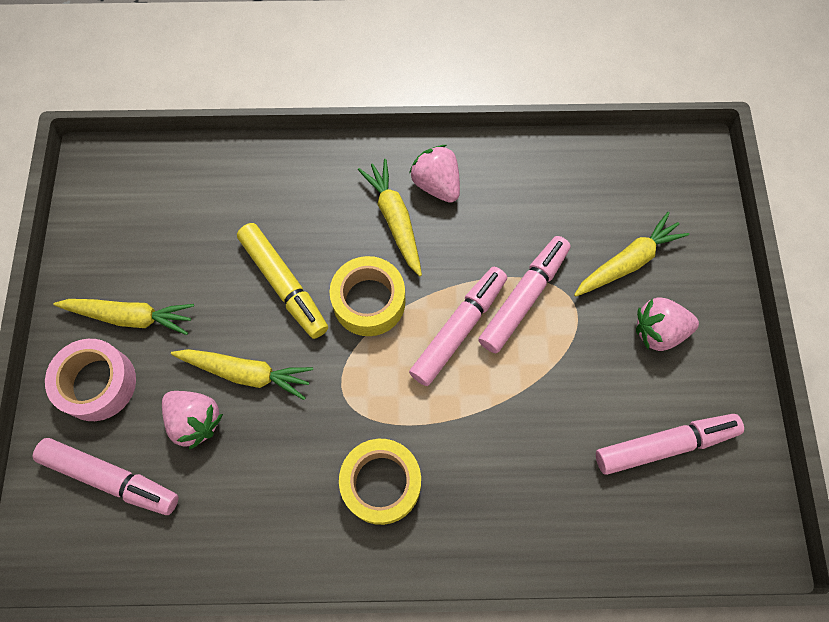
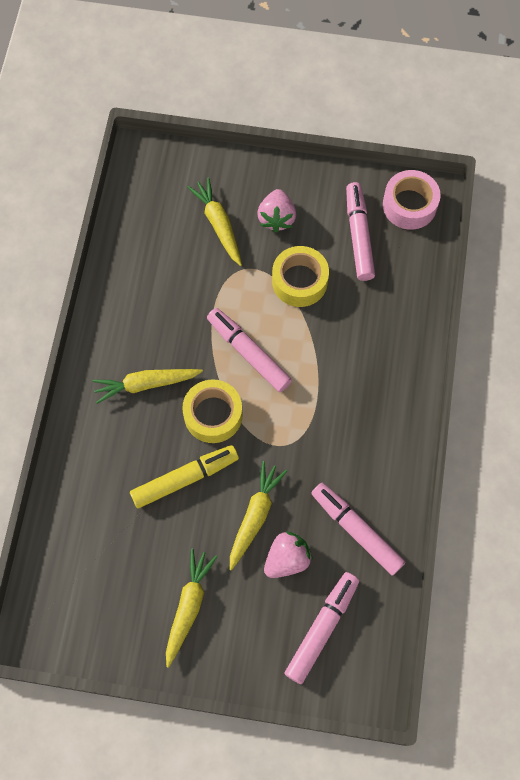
camera: 80 degrees left, 0 degrees up
pink tape [45,339,136,421] -> pink tape moved to [383,170,440,230]
yellow tape [339,439,421,525] -> yellow tape moved to [272,246,329,307]
pink strawberry [409,145,460,203] -> none
pink marker [478,236,571,353] -> pink marker moved to [311,483,405,576]

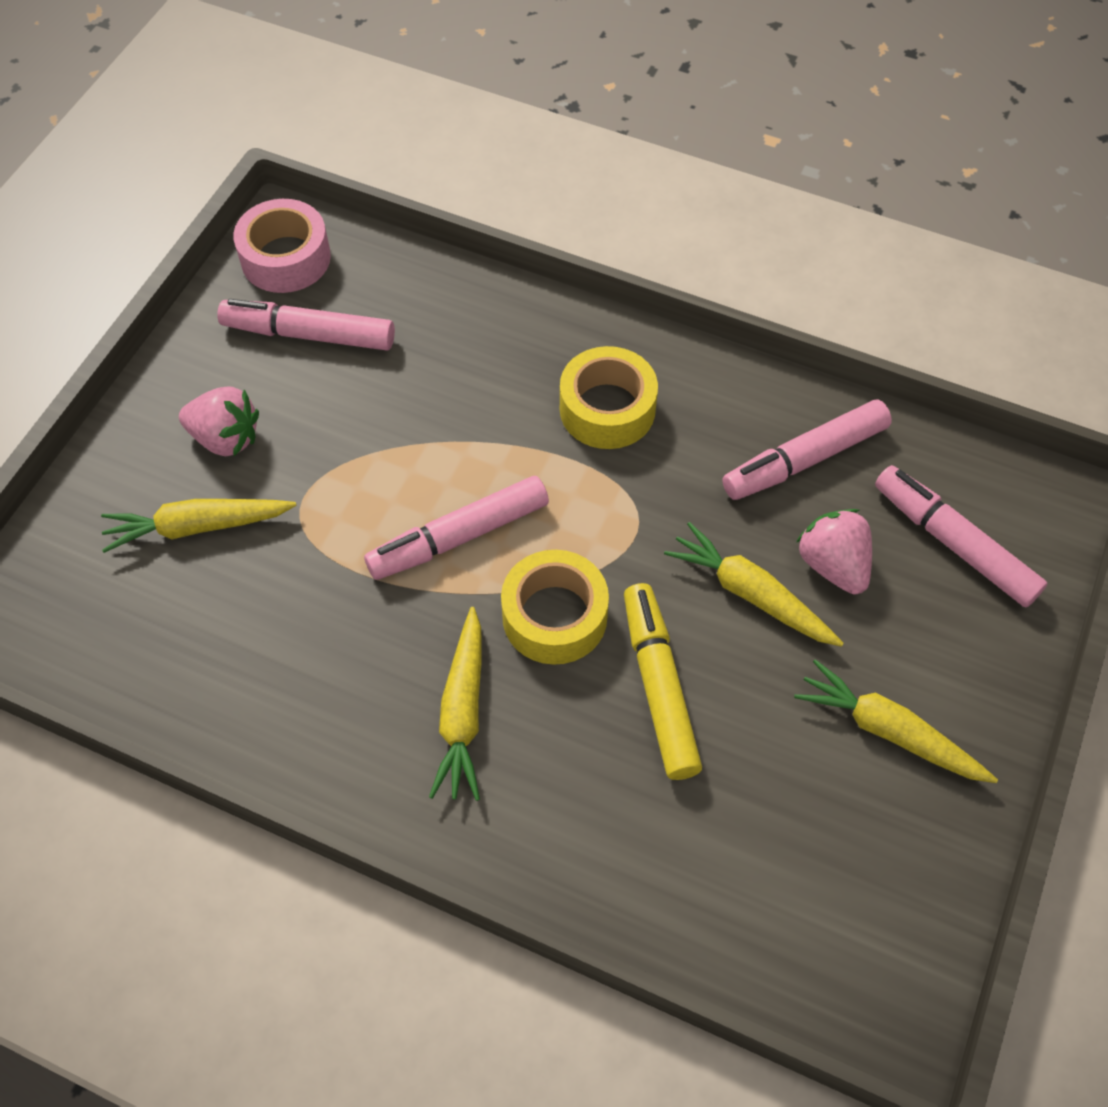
camera: 75 degrees left, 10 degrees down
yellow tape [272,246,329,307] -> yellow tape moved to [560,346,658,449]

